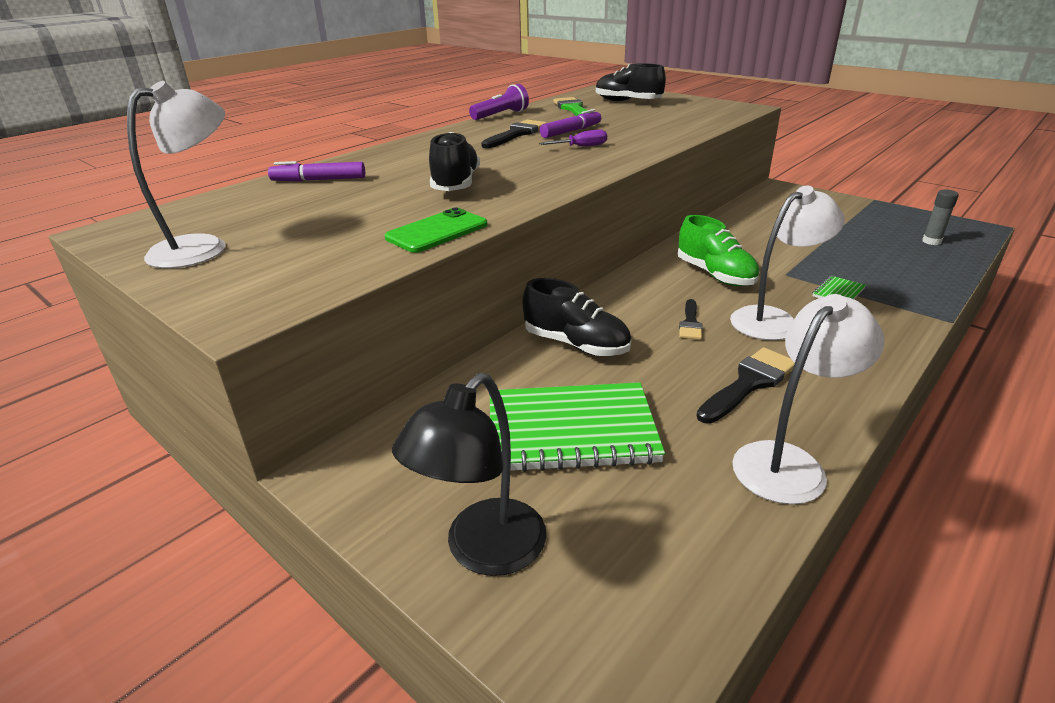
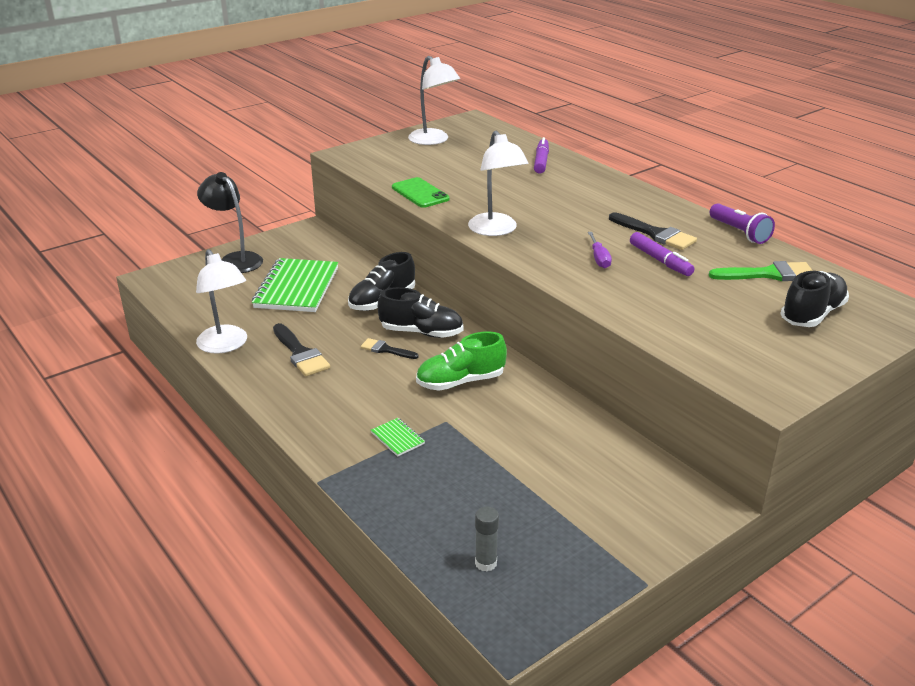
camera: 100 degrees right, 0 degrees up
black shoe [429,132,480,191] -> black shoe moved to [378,287,463,338]
white lamp [730,186,845,340] -> white lamp moved to [468,130,529,236]

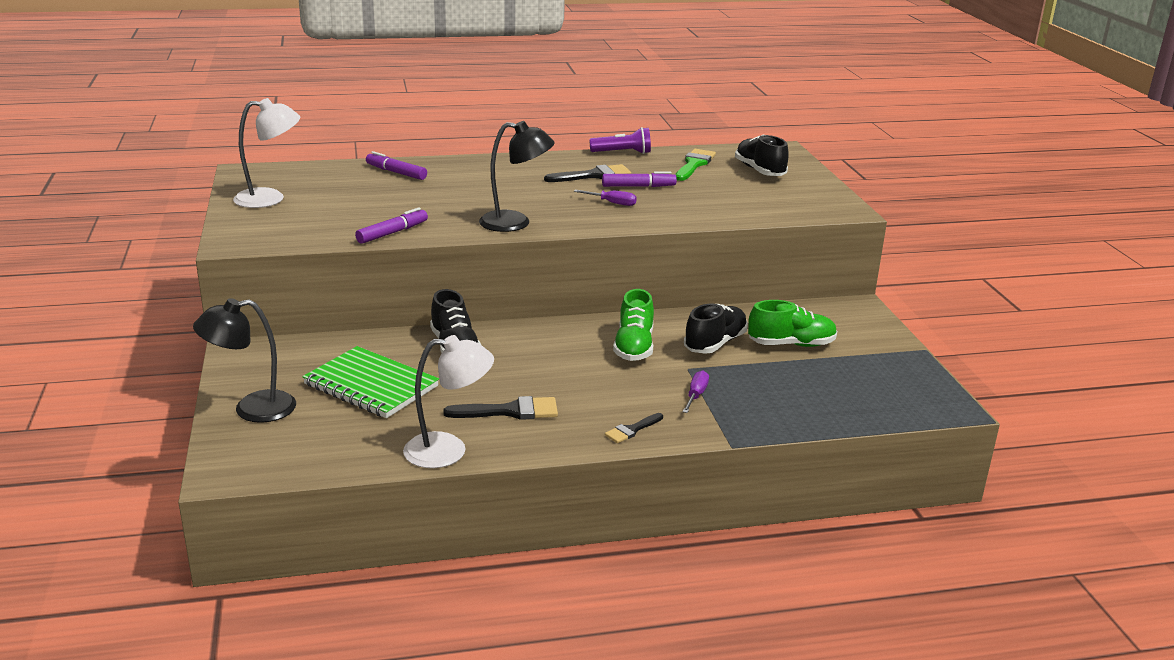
camera: 65 degrees left, 5 degrees down
black brush [361,338,419,359] -> black brush moved to [605,413,663,443]
green notebook [371,418,425,457] -> purple screwdriver [683,371,709,413]
black shoe [378,287,463,338] -> black shoe moved to [684,304,748,354]
green phone [392,177,450,208] -> purple marker [355,207,428,244]
white lamp [468,130,529,236] -> black lamp [479,121,555,232]
grey glue stick [475,507,499,572] -> none
none -> green shoe [748,300,837,347]

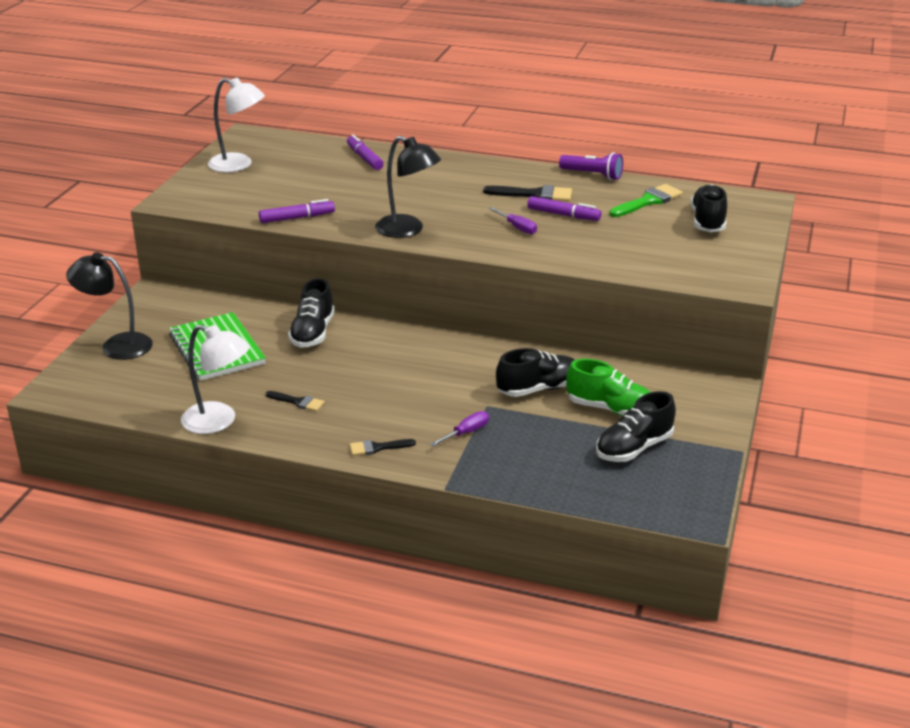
camera: 30 degrees right, 5 degrees up
black brush [443,396,558,420] -> black brush [265,391,325,412], size x0.61
green shoe [613,289,654,361] -> none
none -> black shoe [596,391,676,462]

